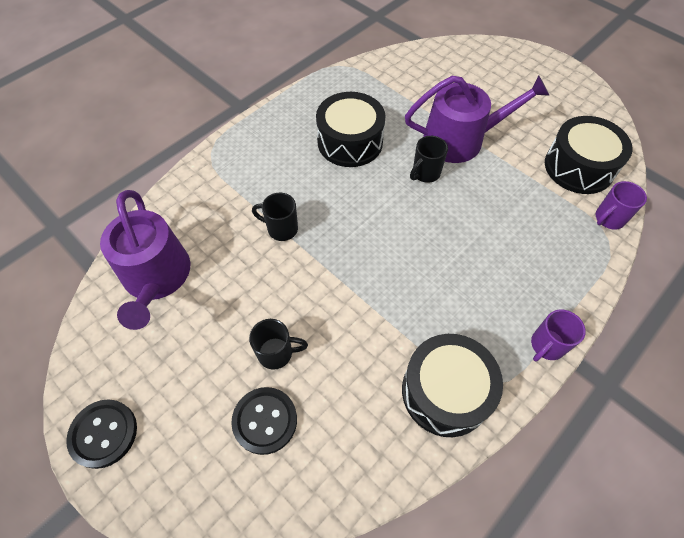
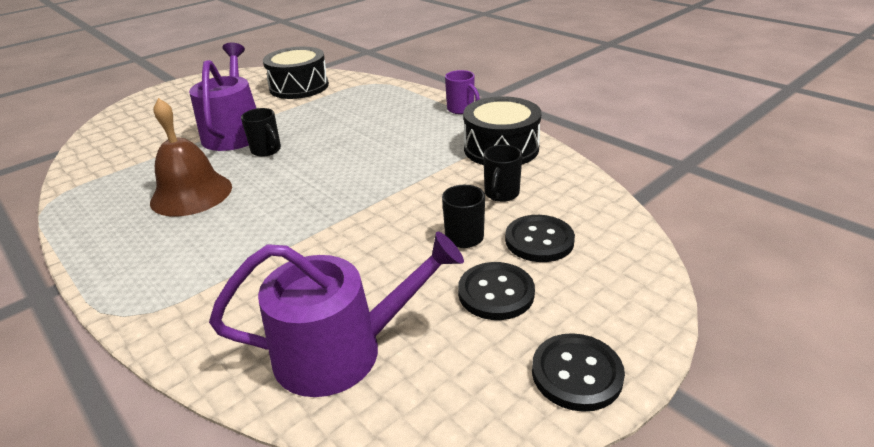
camera: 85 degrees left, 25 degrees down
black mug [252,193,298,241] -> black mug moved to [483,145,522,202]
black drum [316,92,386,167] -> brown bell [150,98,232,216]
purple mug [596,181,647,230] -> none
none -> black button [458,262,535,320]

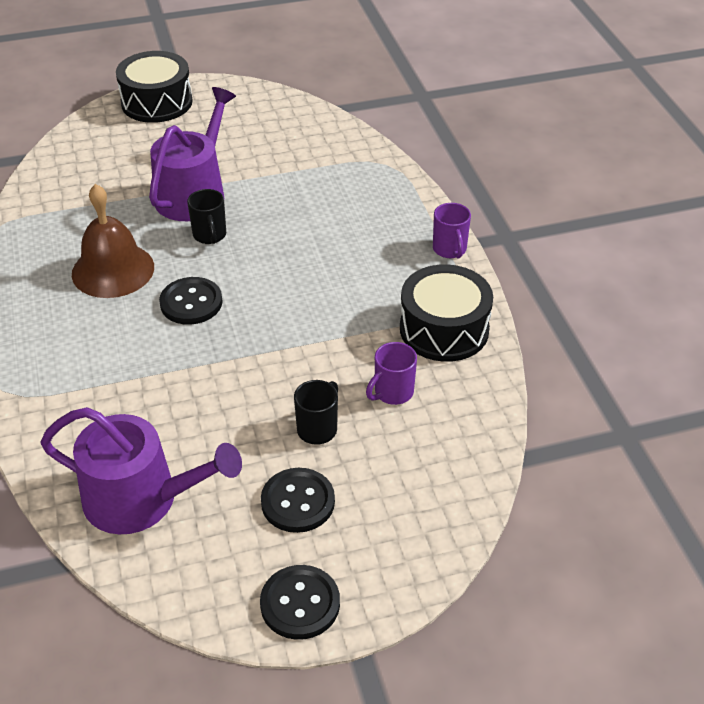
camera: 25 degrees right, 10 degrees up
black drum [263,47,329,99] -> black drum moved to [116,51,193,123]
black mug [483,145,522,202] -> purple mug [366,342,417,405]
black button [505,215,575,262] -> black button moved to [159,277,223,325]

